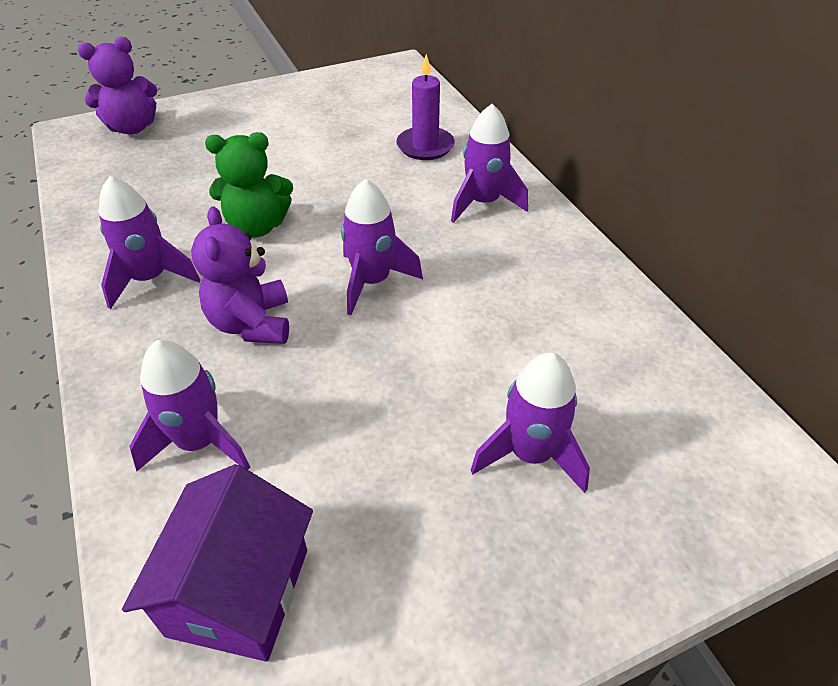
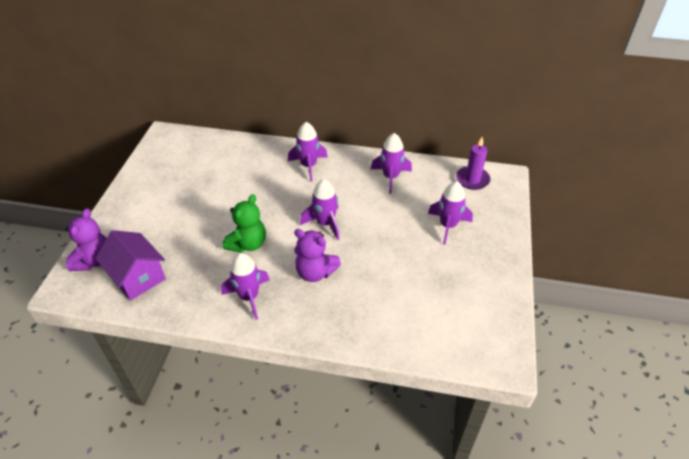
camera: 55 degrees left, 0 degrees up
purple house [122,464,313,662] -> purple house moved to [95,230,166,301]
purple rocket [129,340,250,471] -> purple rocket moved to [371,133,412,194]
purple candle [396,54,455,160] -> purple candle moved to [456,137,490,190]

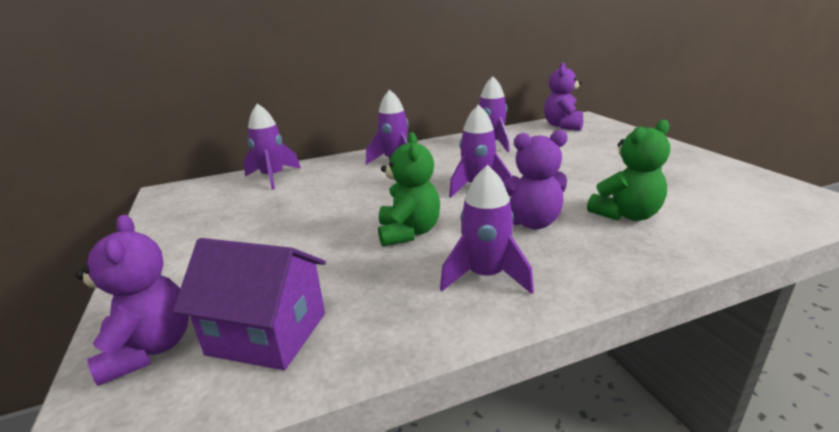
camera: 30 degrees left, 20 degrees down
purple rocket [428,181,473,245] -> purple rocket moved to [244,103,301,190]
purple candle [456,137,490,190] -> purple teddy bear [544,62,583,131]
none -> green teddy bear [587,120,670,221]

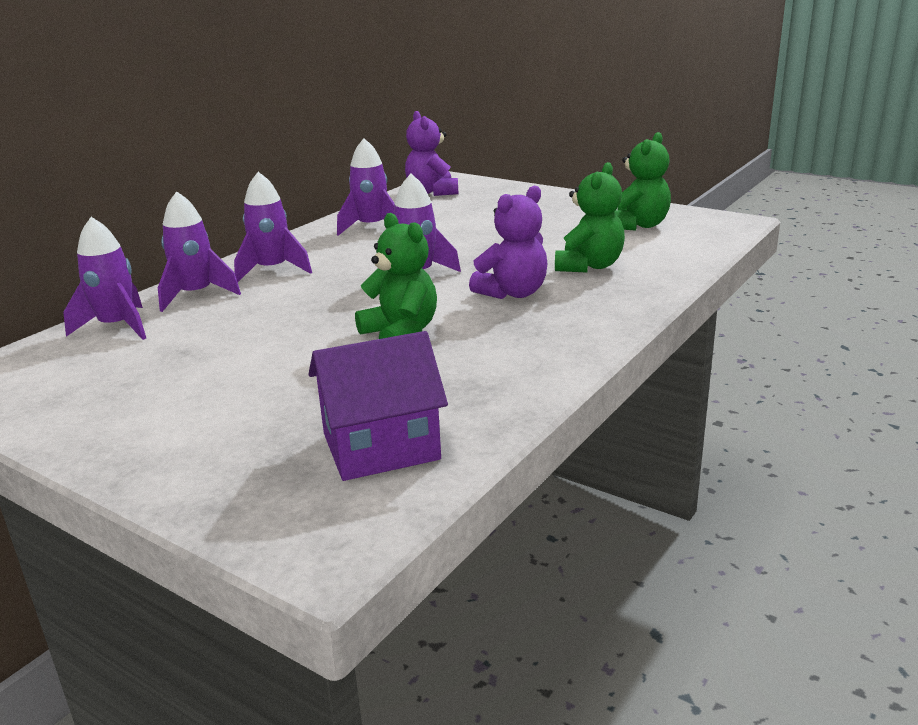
camera: 35 degrees left, 0 degrees up
purple teddy bear [75,214,189,386] -> none
purple rocket [440,165,534,294] -> purple rocket moved to [158,191,241,312]
none -> green teddy bear [614,132,671,230]

